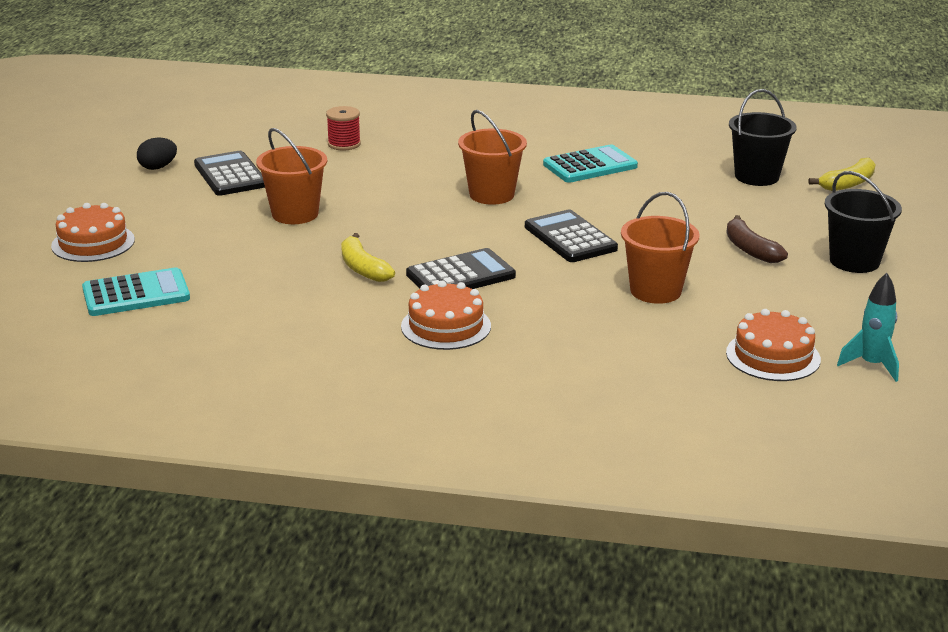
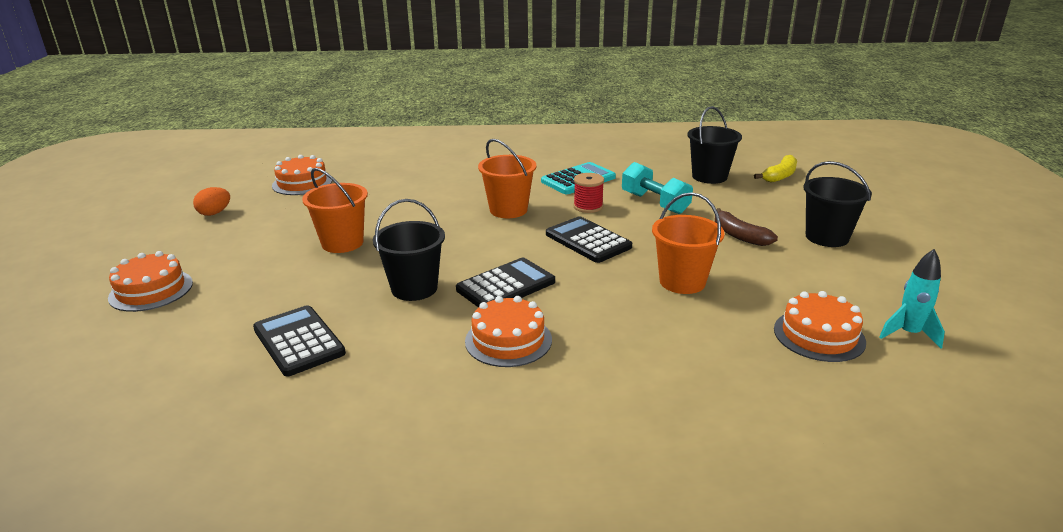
camera: 10 degrees left, 0 degrees up
turquoise calculator [82,268,190,316] -> none
black egg [137,137,177,170] -> orange egg [193,187,230,216]
black calculator [194,151,265,196] -> black calculator moved to [253,305,346,376]
red spool [326,106,361,150] -> red spool moved to [574,173,604,213]
yellow banana [341,233,395,282] -> black bucket [373,199,445,301]
none -> orange cake [272,155,332,195]
none -> turquoise dumbbell [622,162,693,214]

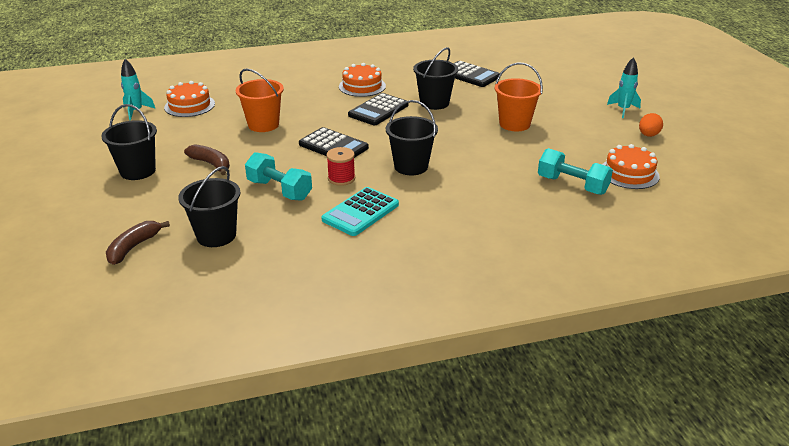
camera: 165 degrees right, 5 degrees up
orange cake [108,251,193,312] -> none
orange bucket [478,139,536,218] -> black bucket [386,100,438,175]
yellow banana [754,155,797,183] -> brown banana [106,221,170,265]
none -> turquoise dumbbell [538,148,613,195]
none -> turquoise rocket [607,57,641,118]

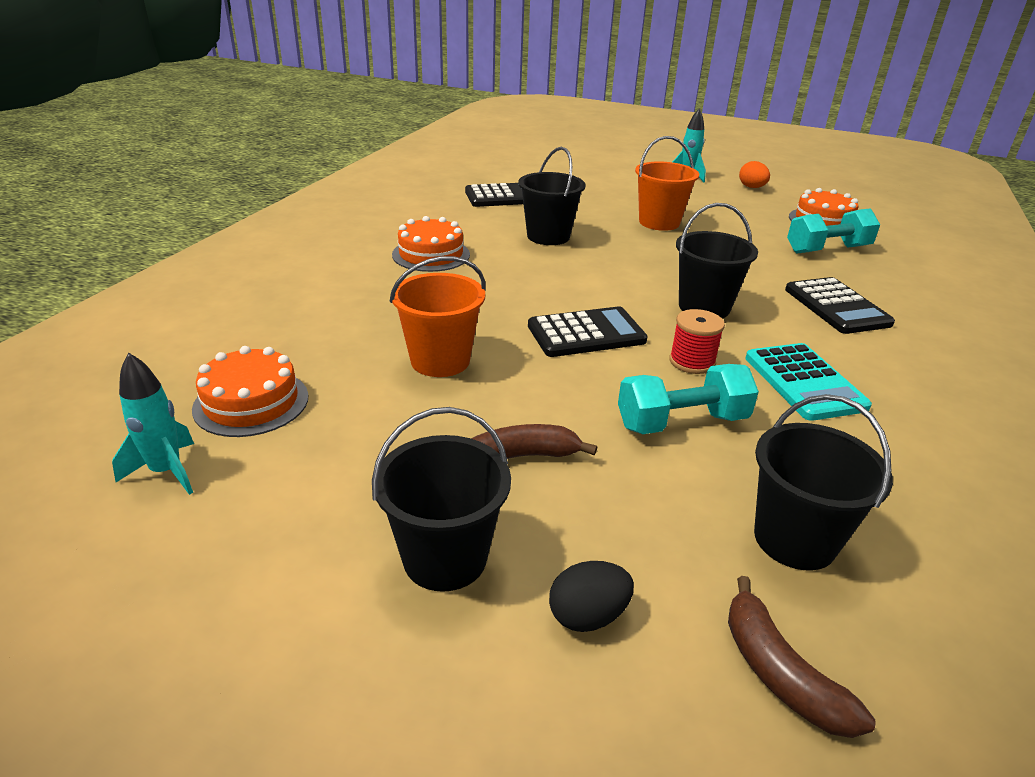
camera: 55 degrees left, 0 degrees up
black calculator [348,93,409,125] -> black calculator moved to [785,277,895,334]
none -> black egg [549,561,634,632]

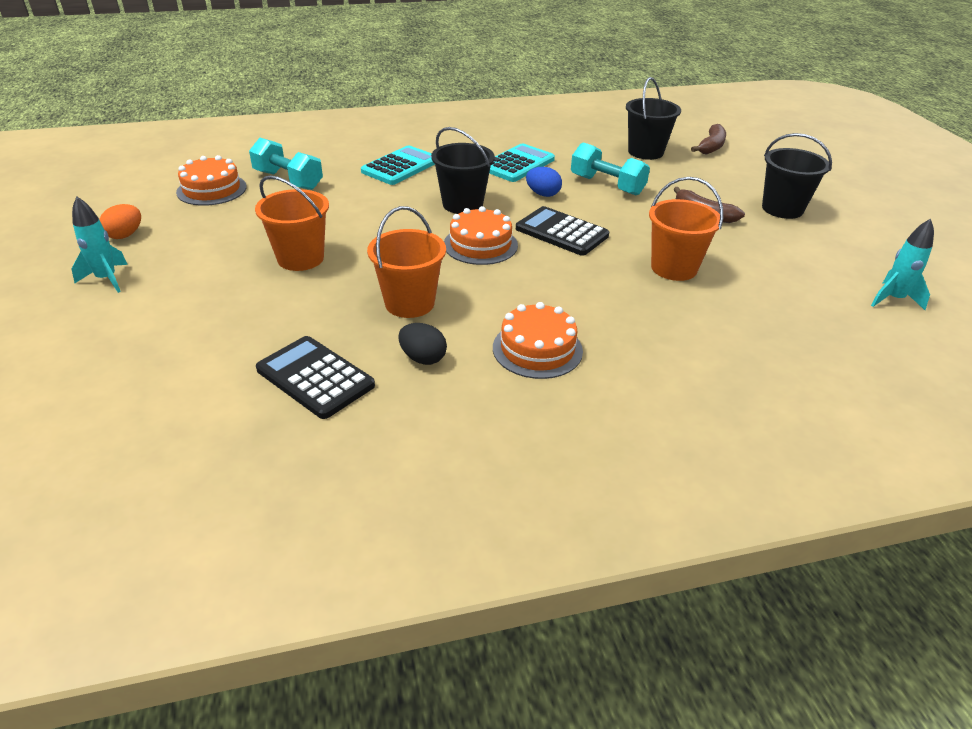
camera: 125 degrees left, 5 degrees up
orange cake [192,346,308,437] -> orange cake moved to [444,206,518,265]
black bucket [518,147,586,245] -> orange bucket [367,206,446,318]
black egg [549,561,634,632] -> black egg moved to [398,323,447,365]
red spool [669,309,725,374] -> blue egg [526,167,562,197]
black calculator [785,277,895,334] -> turquoise calculator [361,145,435,185]

